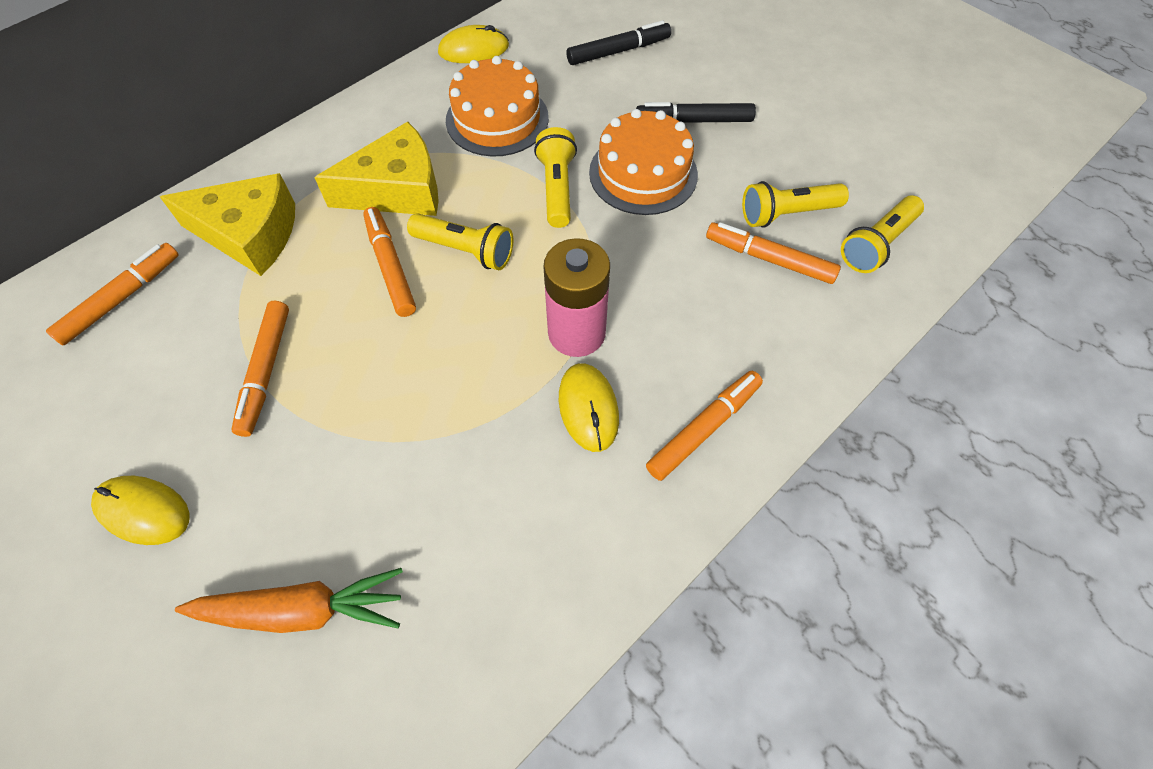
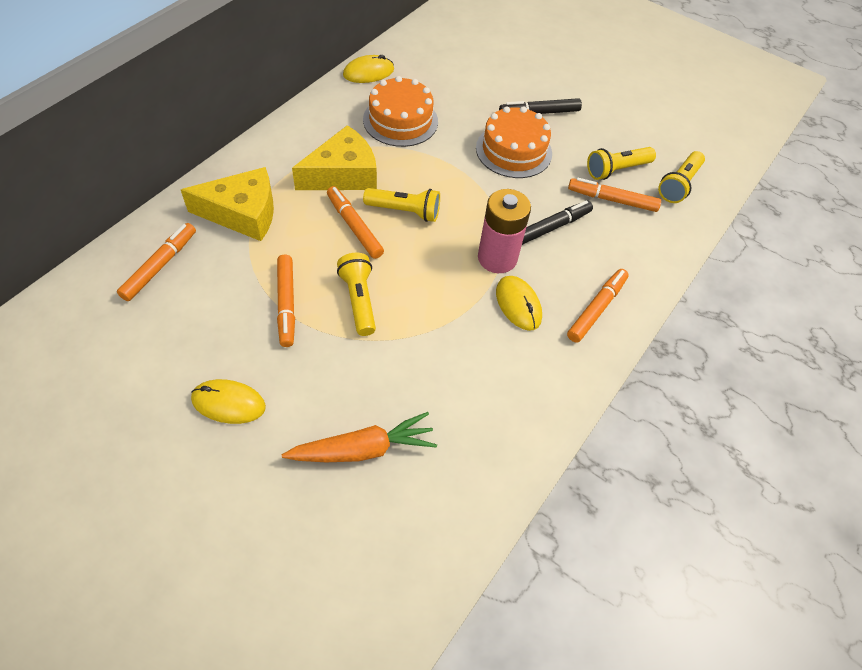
camera: 15 degrees left, 5 degrees down
yellow flashlight [534,127,577,228] -> yellow flashlight moved to [337,253,376,336]
black marker [566,20,671,65] -> black marker moved to [522,200,593,245]

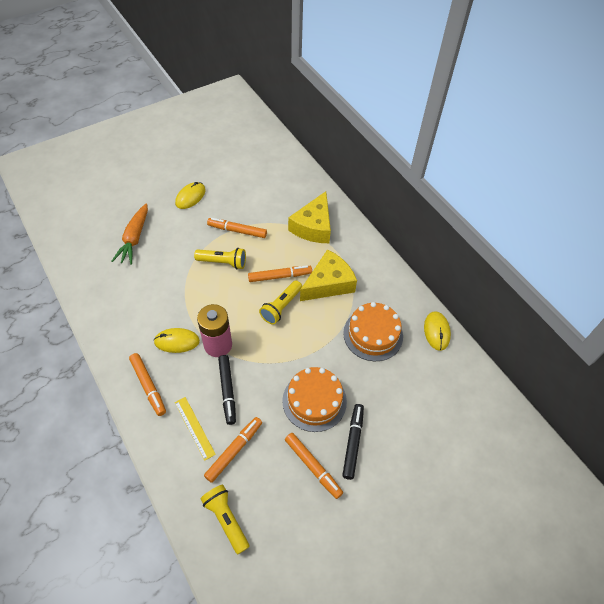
camera: 115 degrees right, 0 degrees up
orange marker [117,223,196,301] -> orange marker moved to [285,433,343,499]
yellow cheese [292,125,377,190] -> yellow cheese turned 120 degrees counterclockwise [300,249,357,301]
yellow flashlight [587,147,656,180] -> none
none -> yellow ruler [175,397,216,461]

